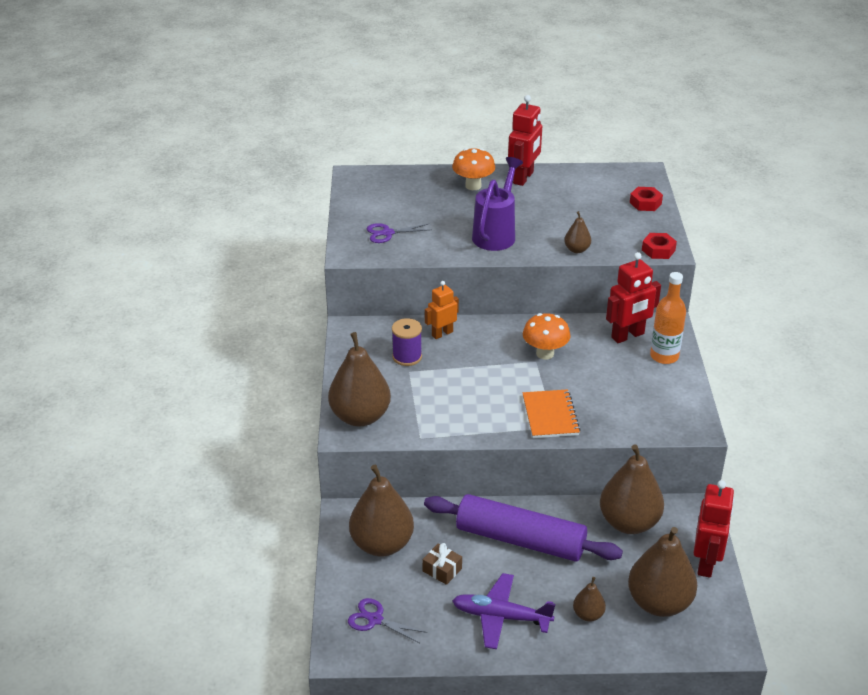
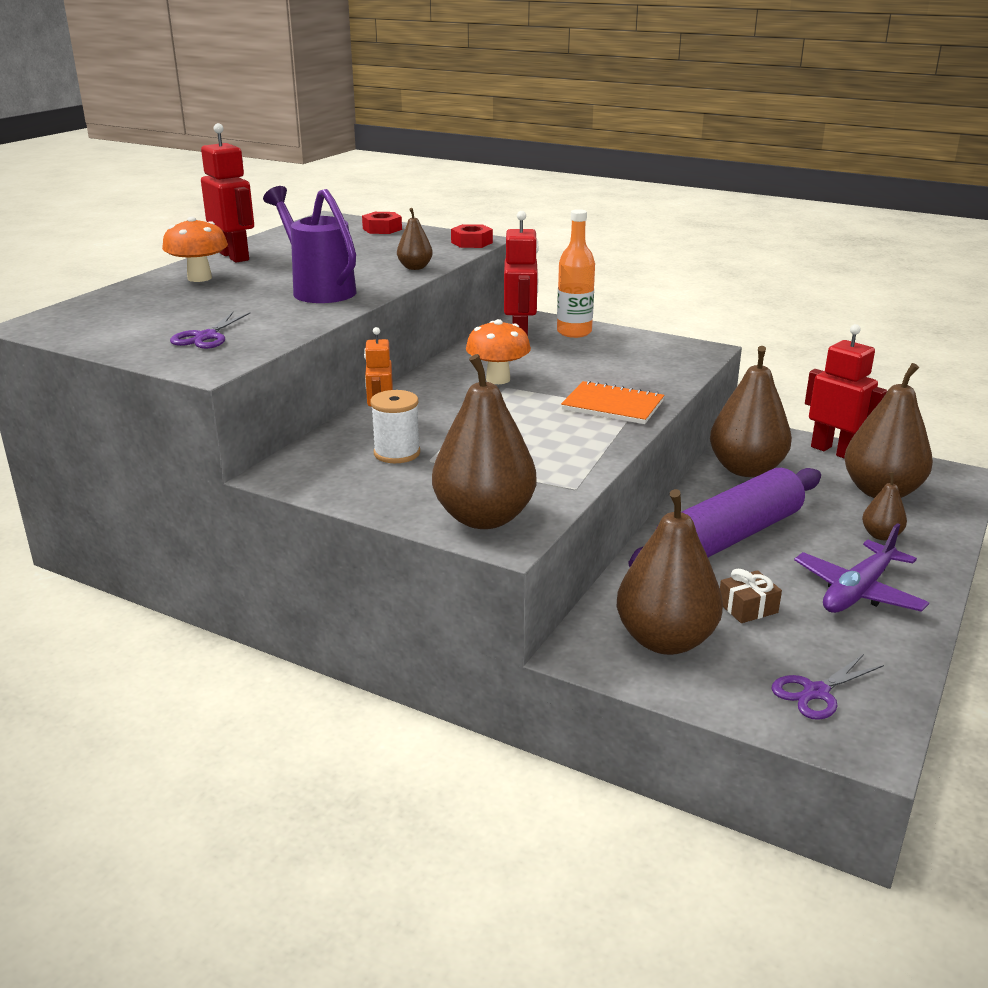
camera: 60 degrees left, 10 degrees down
purple spool [392,318,422,366] -> white spool [371,390,420,463]

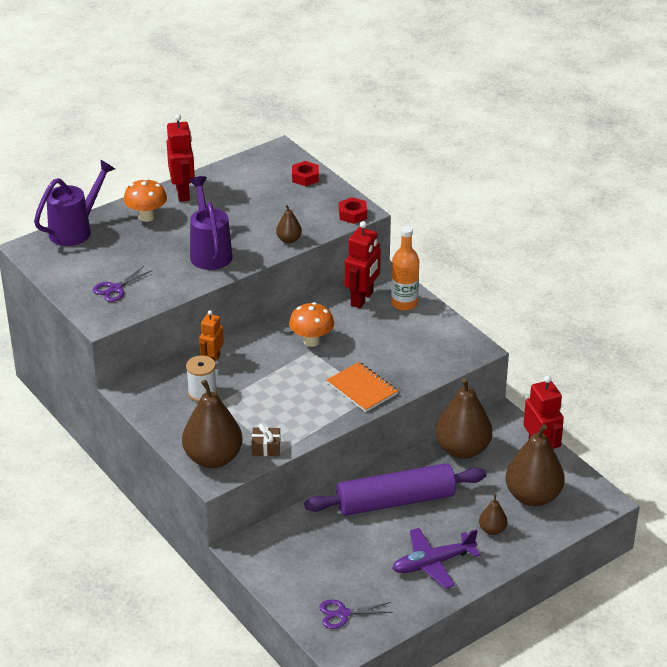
camera: 25 degrees right, 10 degrees up
brown pear [617,489,723,655] -> none
brown gift [720,569,782,623] -> brown gift moved to [251,424,280,456]
none -> purple watering can [34,160,115,246]

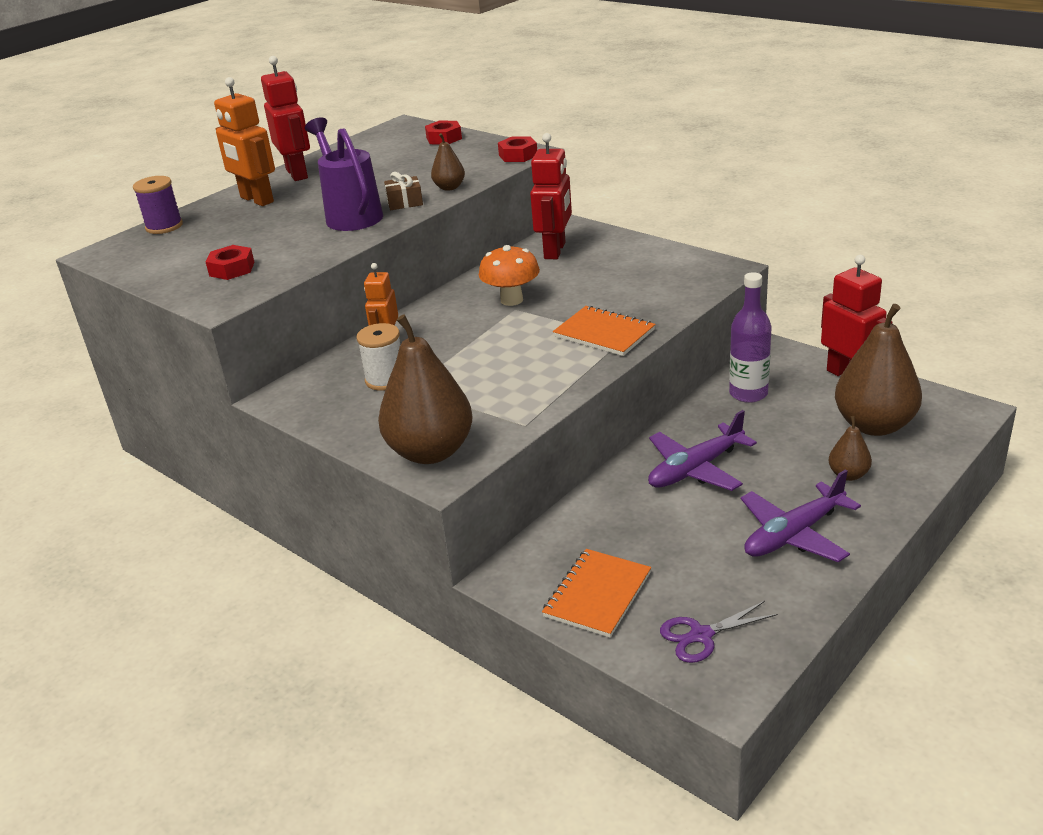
camera: 10 degrees left, 5 degrees down
purple watering can [34,160,115,246] -> purple spool [133,176,183,234]
purple scissors [93,266,153,302] -> red nut [206,245,255,280]
orange mushroom [124,178,167,222] -> orange robot [214,77,275,206]
brown gift [251,424,280,456] -> brown gift moved to [384,172,423,210]
purple rolling pin [304,463,487,516] -> purple plane [648,410,757,491]
orange bottle [391,226,419,311] -> none
brown pear [435,378,492,459] -> purple bottle [729,272,772,403]
none -> orange notebook [542,549,651,638]

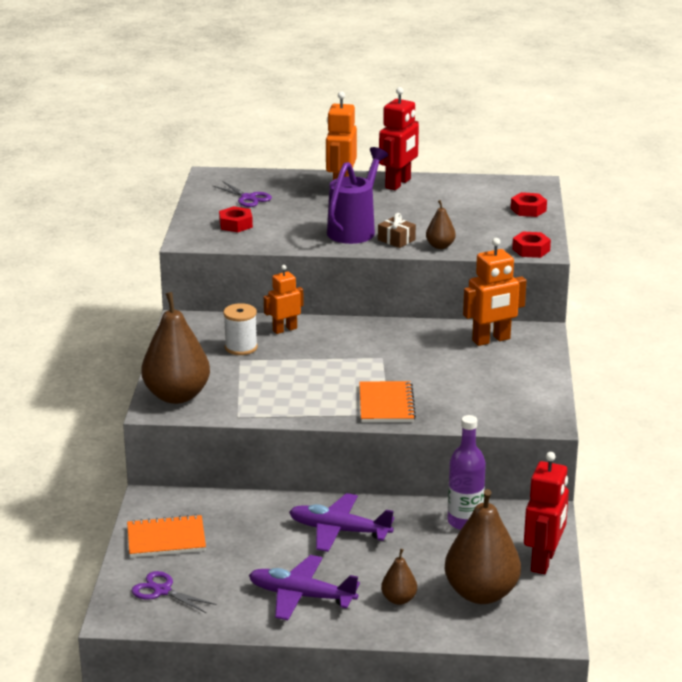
camera: 50 degrees right, 5 degrees down
purple spool [133,176,183,234] -> none
orange mushroom [479,245,540,306] -> none
red robot [530,133,572,259] -> orange robot [463,238,526,346]
none -> purple scissors [213,181,272,207]

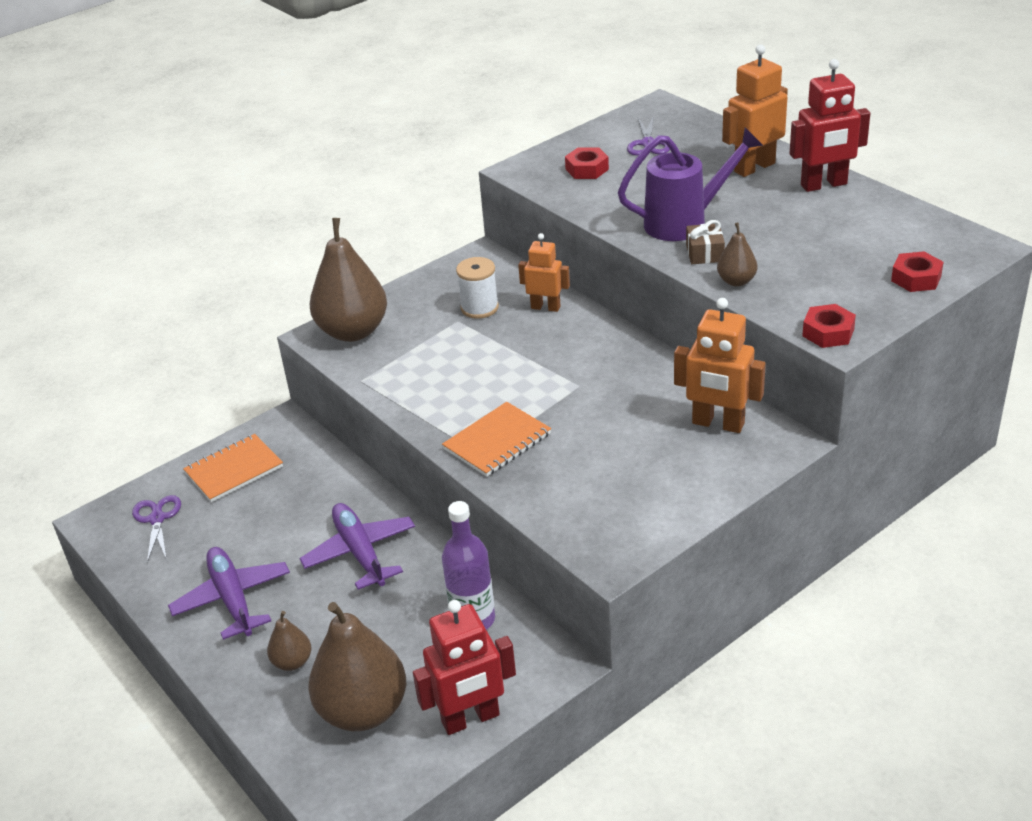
camera: 50 degrees right, 10 degrees up
orange notebook [127,514,206,557] -> orange notebook turned 75 degrees counterclockwise [183,434,283,502]

